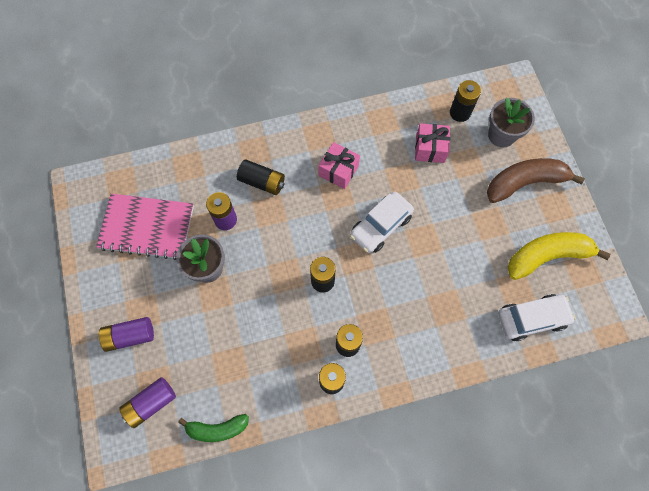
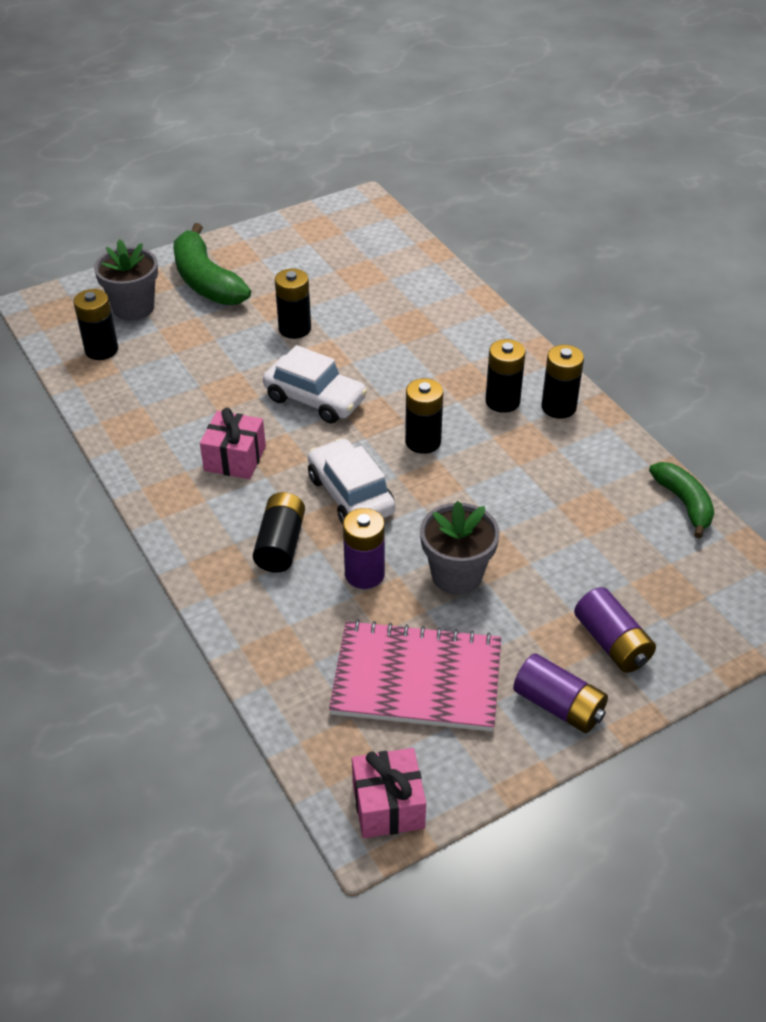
camera: 105 degrees left, 25 degrees down
pink notebook [96,194,194,260] -> pink notebook turned 75 degrees counterclockwise [329,620,501,732]
purple battery [119,377,176,428] -> purple battery moved to [513,653,608,733]
pink gift [415,123,450,163] -> pink gift moved to [352,748,426,838]
brown banana [487,158,585,203] -> green banana [173,223,251,305]
white car [498,294,576,341] -> white car moved to [308,438,395,524]
yellow banana [508,232,610,280] -> none
none -> black battery [275,269,311,339]

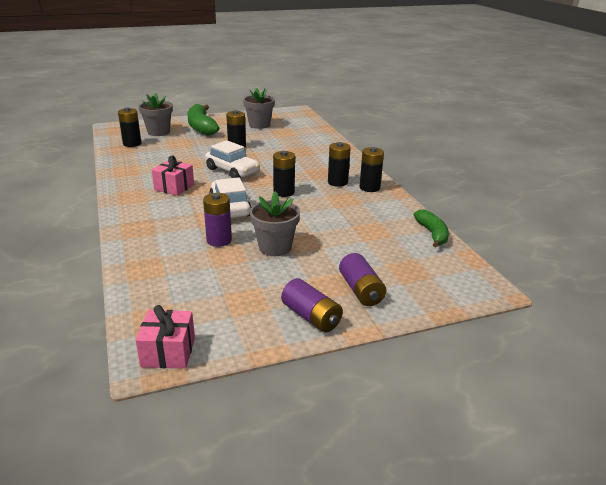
camera: 10 degrees right, 15 degrees down
black battery [253,492,305,573] -> none
pink notebook [329,620,501,732] -> none
none -> grey flower pot [243,88,275,129]

